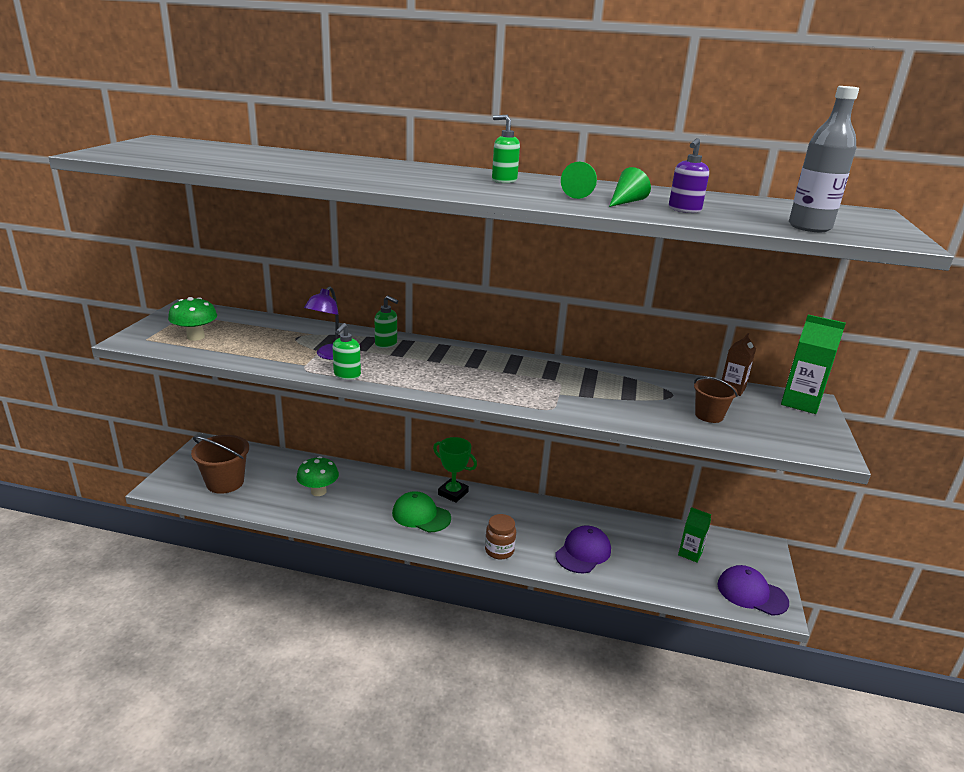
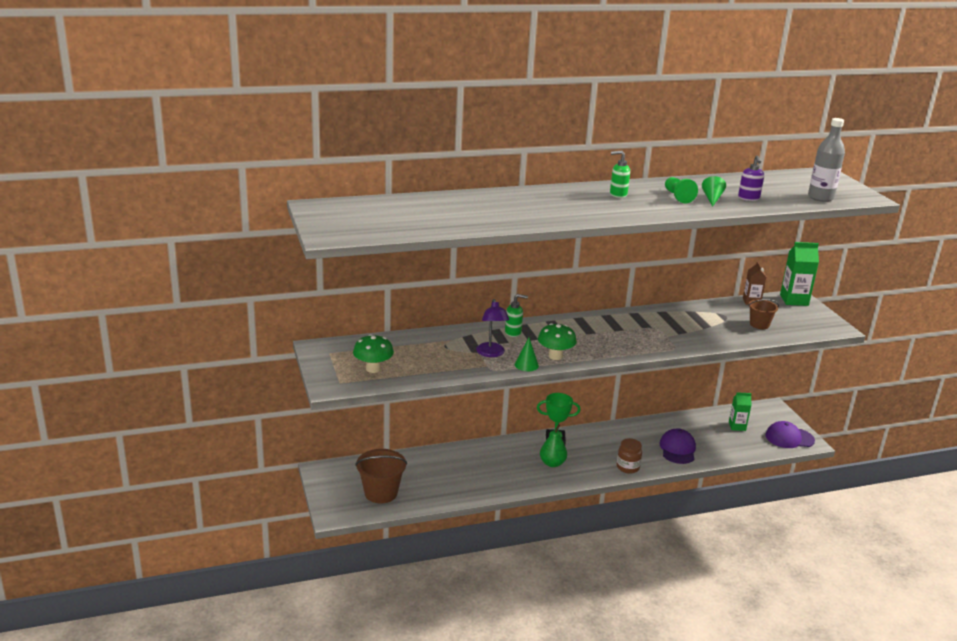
camera: 30 degrees left, 0 degrees up
green mushroom [296,456,339,496] -> green mushroom moved to [538,323,577,360]
green soap dispenser [332,323,361,380] -> green cone [515,338,539,371]
green cap [392,491,451,533] -> green pear [540,424,567,467]

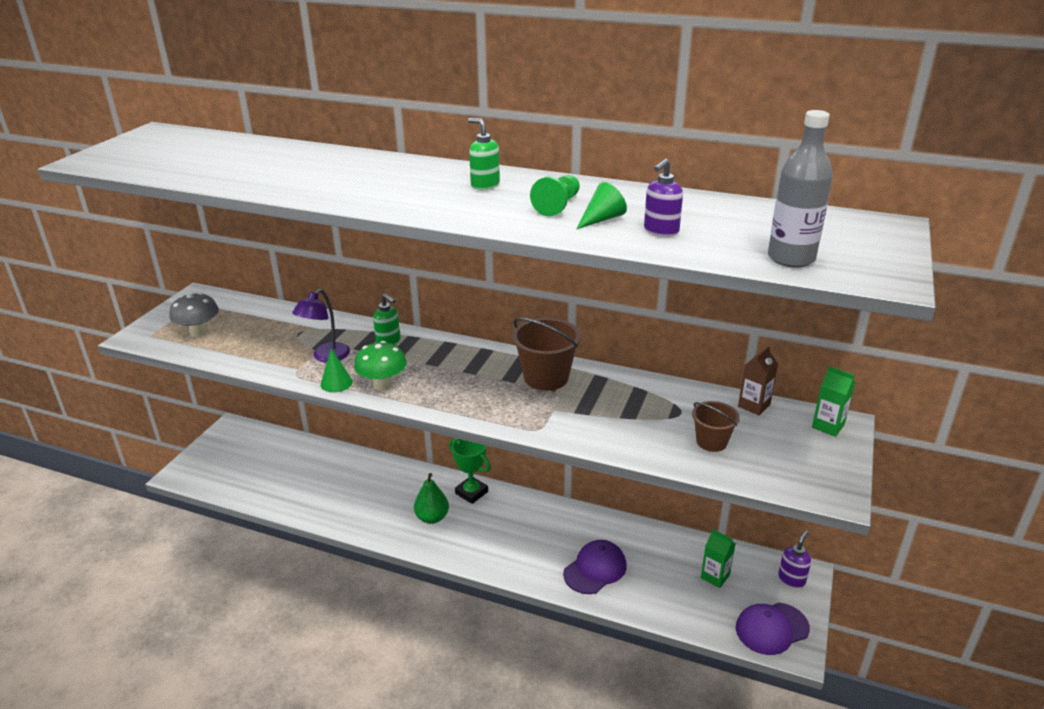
camera: 40 degrees right, 5 degrees up
green mushroom [353,334,394,373] -> grey mushroom [170,293,219,337]
brown bucket [355,449,407,504] -> brown bucket moved to [512,318,581,391]
brown jar [617,438,642,474] -> none
purple cap [765,421,815,448] -> purple cap turned 60 degrees counterclockwise [736,602,810,655]
green carton [780,242,819,306] -> green carton [812,366,855,437], size x0.65
none -> purple soap dispenser [778,531,811,588]

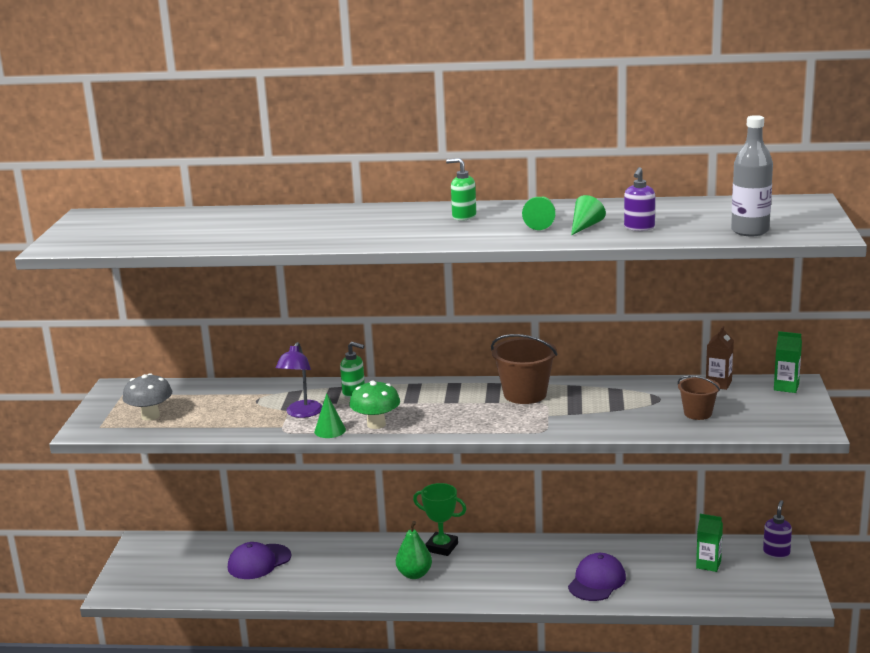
camera: 15 degrees left, 10 degrees down
purple cap [736,602,810,655] -> purple cap moved to [228,542,291,579]

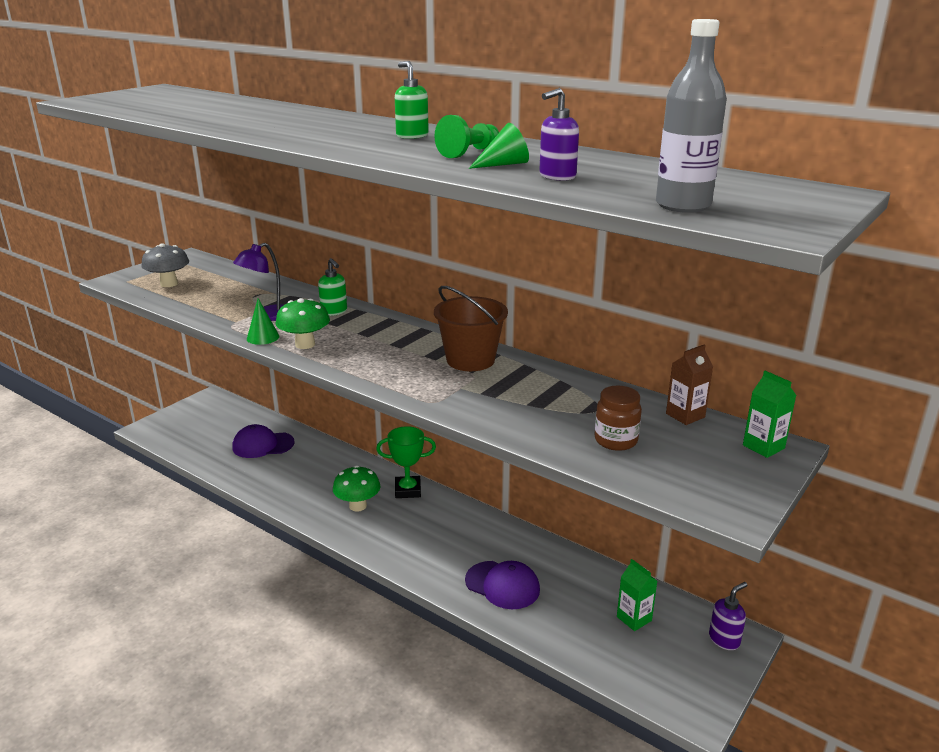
camera: 30 degrees right, 5 degrees up
green pear [396,521,432,579] -> green mushroom [333,465,380,512]
green trophy [413,483,467,556] -> green trophy turned 60 degrees counterclockwise [376,426,436,498]
purple cap [568,553,626,601] -> purple cap turned 60 degrees clockwise [465,561,540,609]
brown bucket [678,375,720,420] -> brown jar [594,385,642,451]

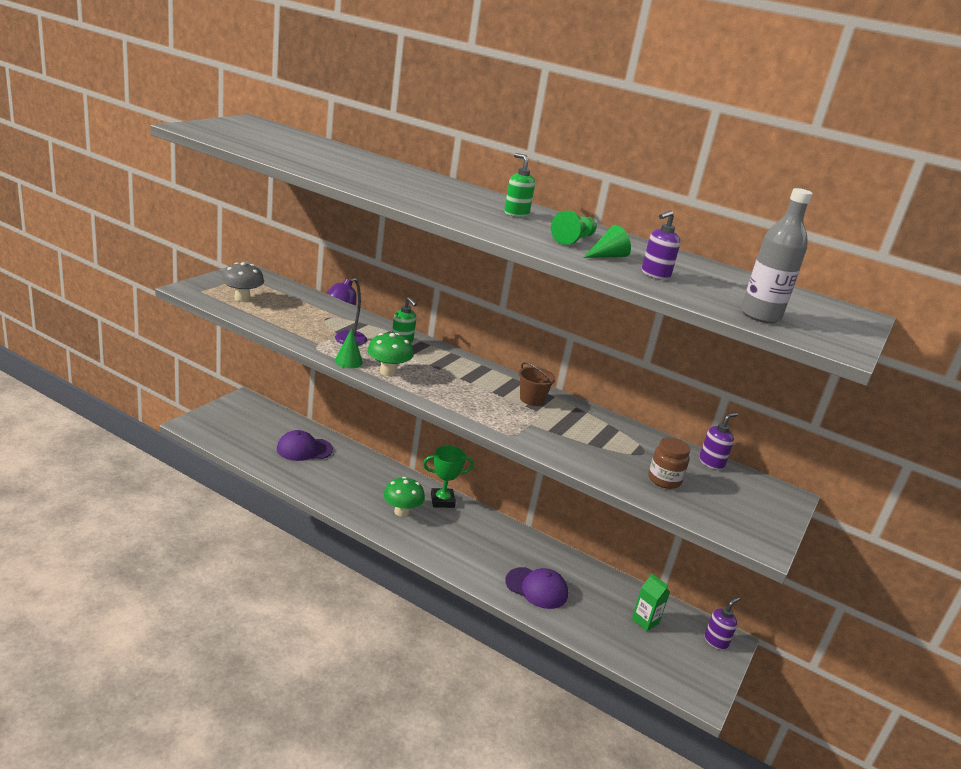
camera: 10 degrees left, 0 degrees up
brown bucket [434,286,508,371] -> brown bucket [519,362,555,406], size x0.61
brown carton [666,344,713,425] -> purple soap dispenser [699,412,738,470]
green carton [743,371,797,458] -> none

